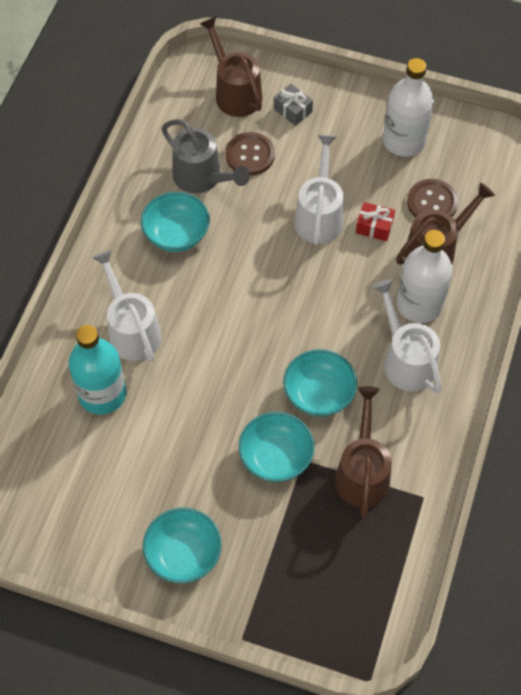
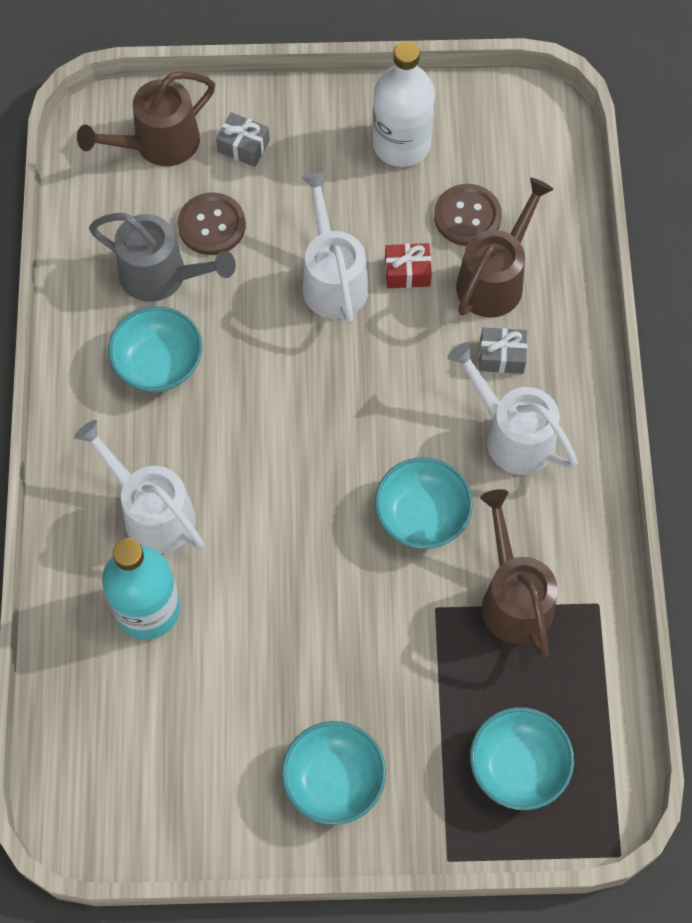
camera: 20 degrees left, 5 degrees up
brown watering can [200,17,262,117] -> brown watering can turned 75 degrees counterclockwise [77,71,215,166]
turquoise bowl [239,412,314,482] -> turquoise bowl moved to [470,707,574,810]
white bottle [397,230,453,323] -> grey gift [479,327,527,374]

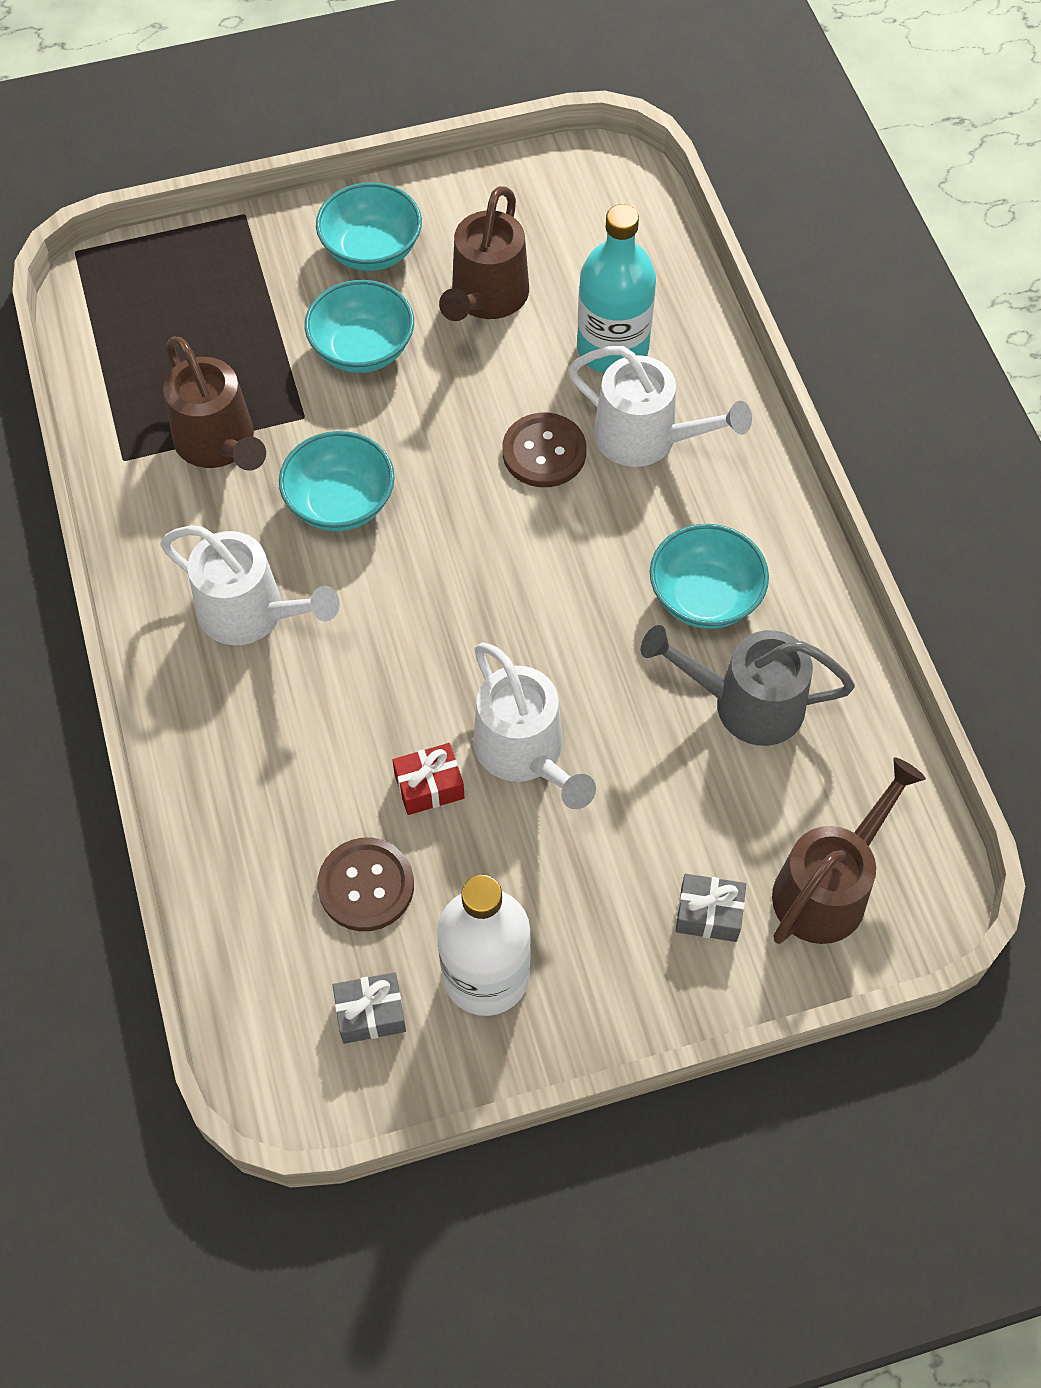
camera: 165 degrees right, 5 degrees down
brown button [178,192,246,255] -> brown button moved to [502,413,587,487]
brown watering can [456,177,554,317] -> brown watering can moved to [439,186,529,321]
turquoise bowl [470,707,574,810] -> turquoise bowl moved to [305,280,414,373]
grey gift [479,327,527,374] -> grey gift moved to [333,972,406,1044]

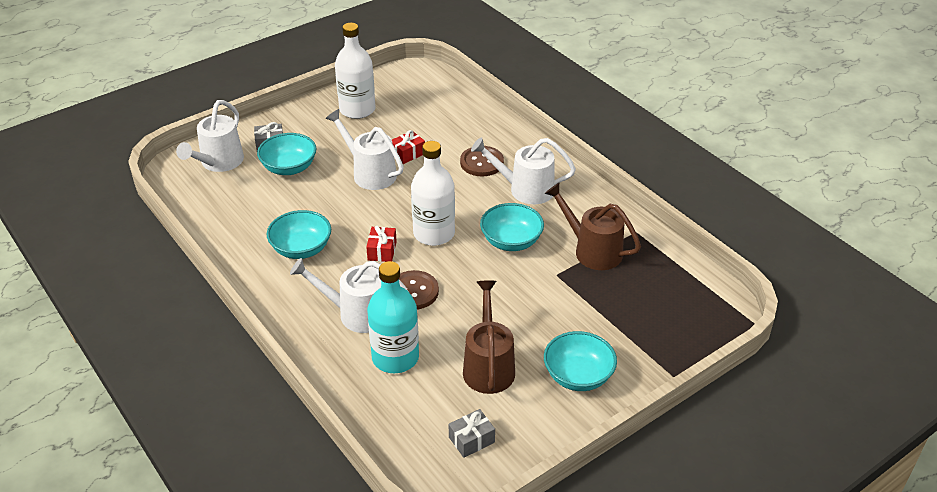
camera: 160 degrees right, 20 degrees down
turquoise bowl [305,280,414,373] -> turquoise bowl moved to [257,133,316,175]
brown button [317,838,414,931] -> brown button moved to [460,146,504,177]
grey gift [333,972,406,1044] -> grey gift moved to [449,409,495,458]
grey watering can [641,625,855,746] -> none
brown watering can [772,757,926,944] -> white watering can [176,100,244,172]
none -> red gift [366,226,397,262]
none -> white bottle [411,141,455,246]

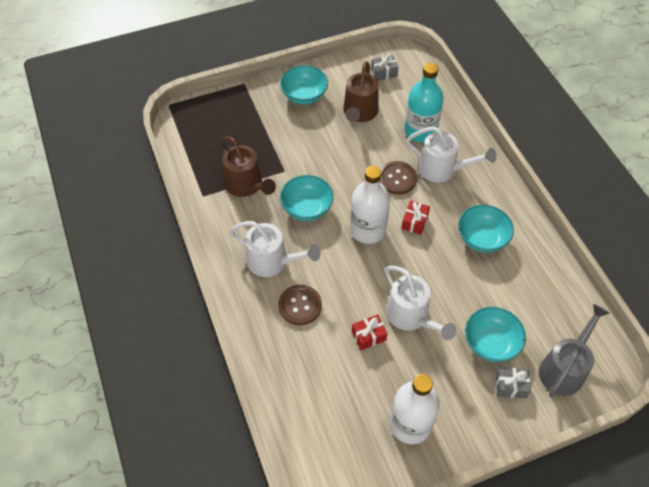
camera: 165 degrees left, 15 degrees up
white watering can [176,100,244,172] -> grey watering can [539,304,609,397]

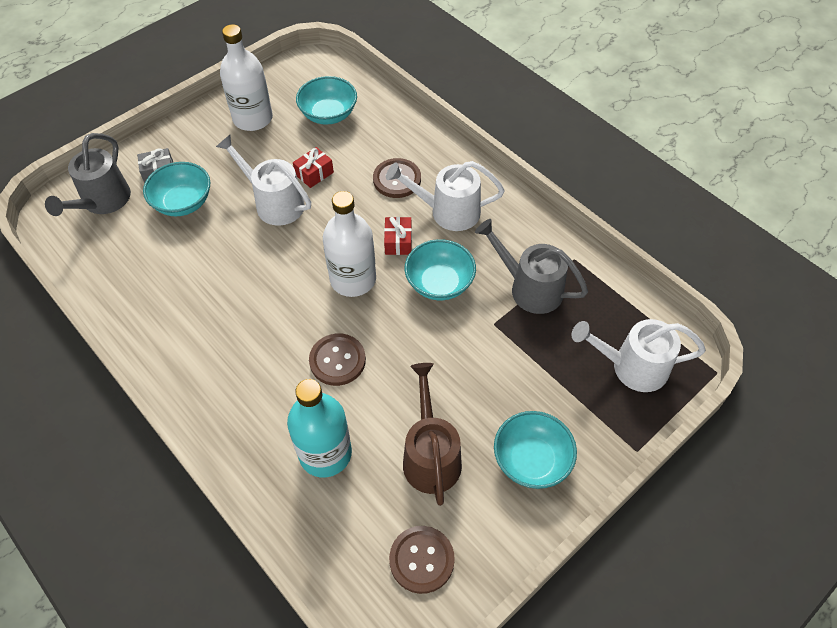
camera: 160 degrees right, 0 degrees up
brown watering can [220,136,276,197] -> grey watering can [475,219,588,314]
grey gift [371,55,399,81] -> brown button [389,526,455,594]
red gift [401,201,430,235] -> red gift moved to [384,217,412,255]
white watering can [406,127,496,183] -> white watering can moved to [572,319,706,392]
turquoise bowl [458,204,514,252] -> turquoise bowl moved to [296,76,357,125]

